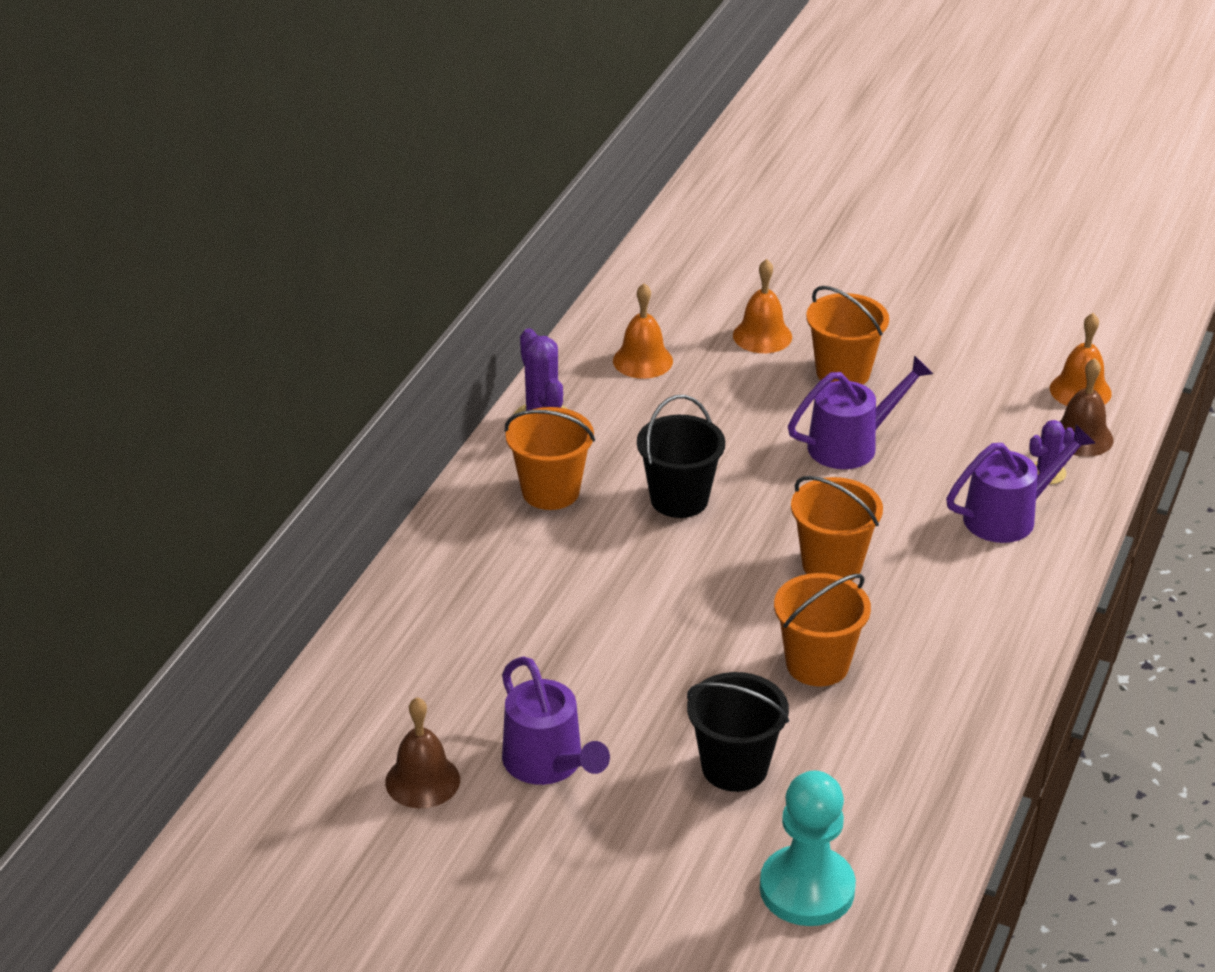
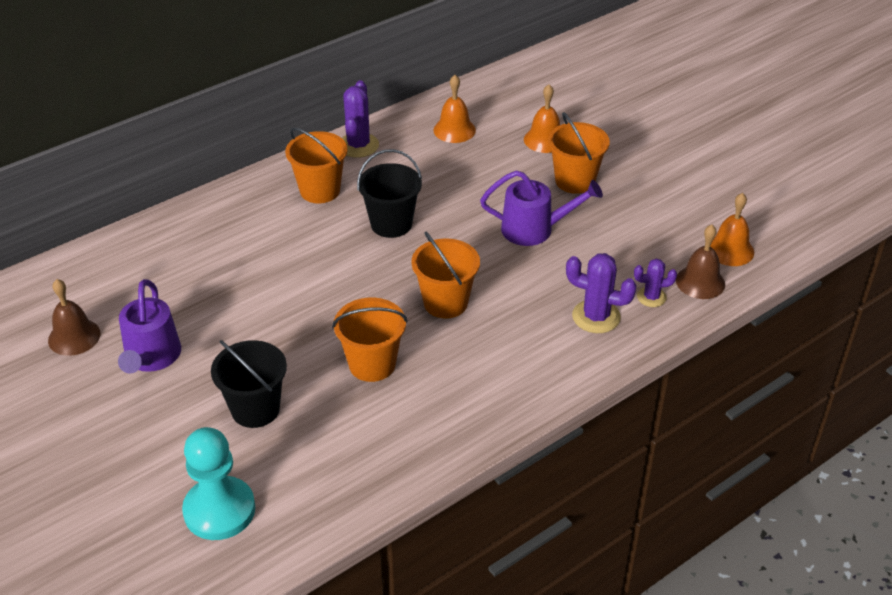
camera: 30 degrees right, 5 degrees up
purple watering can [946,424,1095,543] -> purple cactus [566,253,637,333]

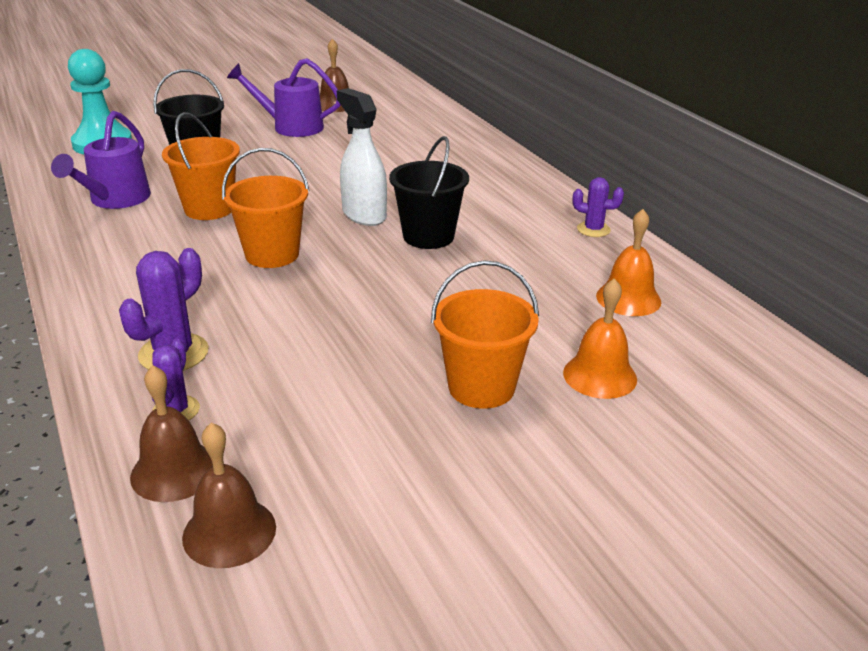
camera: 100 degrees right, 10 degrees down
orange bucket [285,128,348,203] -> none
purple cactus [342,80,379,158] -> purple cactus [573,177,624,237], size x0.62
purple watering can [480,170,603,246] -> purple watering can moved to [51,111,151,209]
orange bell [710,193,754,266] -> brown bell [182,422,276,568]
none -> white spray bottle [337,88,387,226]

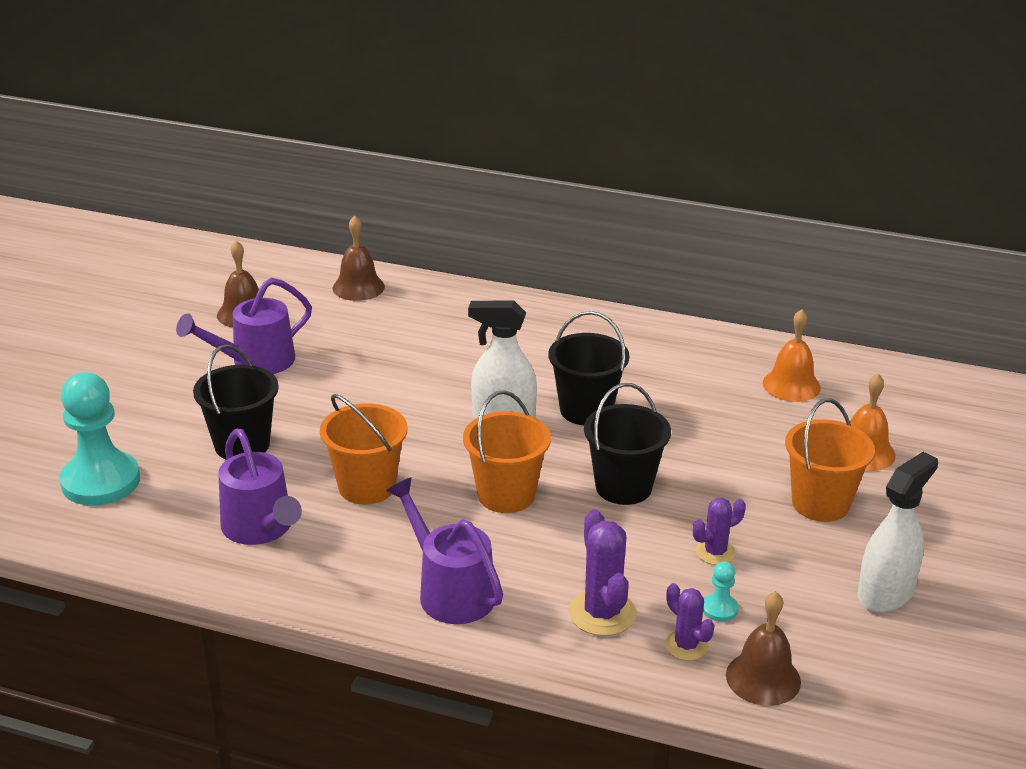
camera: 45 degrees left, 0 degrees up
brown bell [182,422,276,568] -> brown bell moved to [332,216,385,301]
purple cactus [573,177,624,237] -> purple cactus moved to [693,498,746,565]
none -> purple watering can [386,477,503,624]
none -> black bucket [584,383,671,505]
none -> turquoise pawn [703,561,739,622]
none -> white spray bottle [857,452,938,613]

